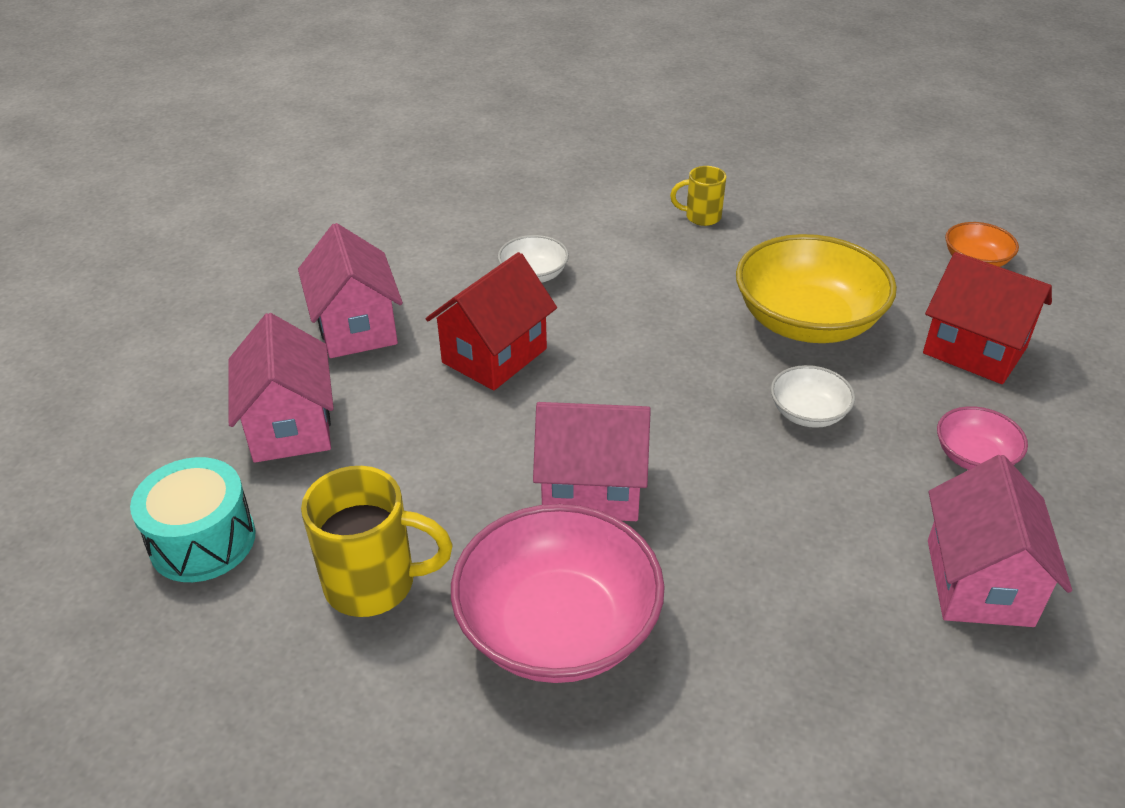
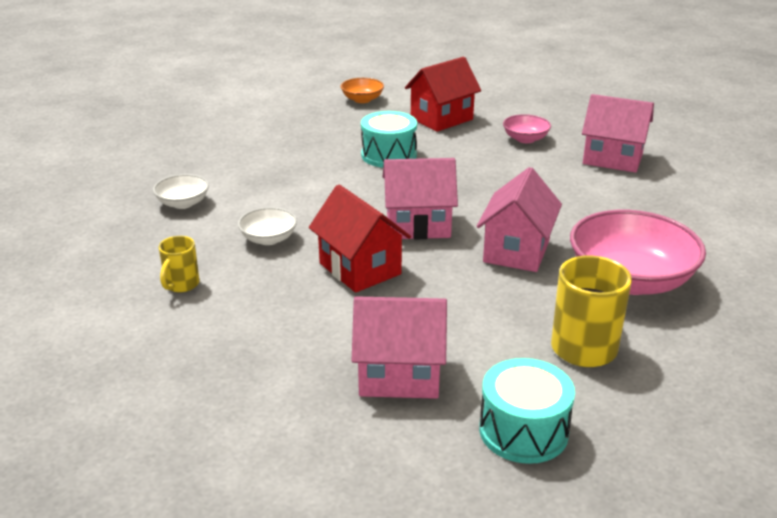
camera: 75 degrees left, 10 degrees down
pink house [298,223,403,358] -> pink house moved to [383,158,458,239]
yellow mug [670,166,726,226] -> yellow mug moved to [159,236,200,292]
yellow bowl [736,234,897,343] -> turquoise drum [361,111,417,168]
white bowl [771,365,855,428] -> white bowl moved to [153,174,209,209]

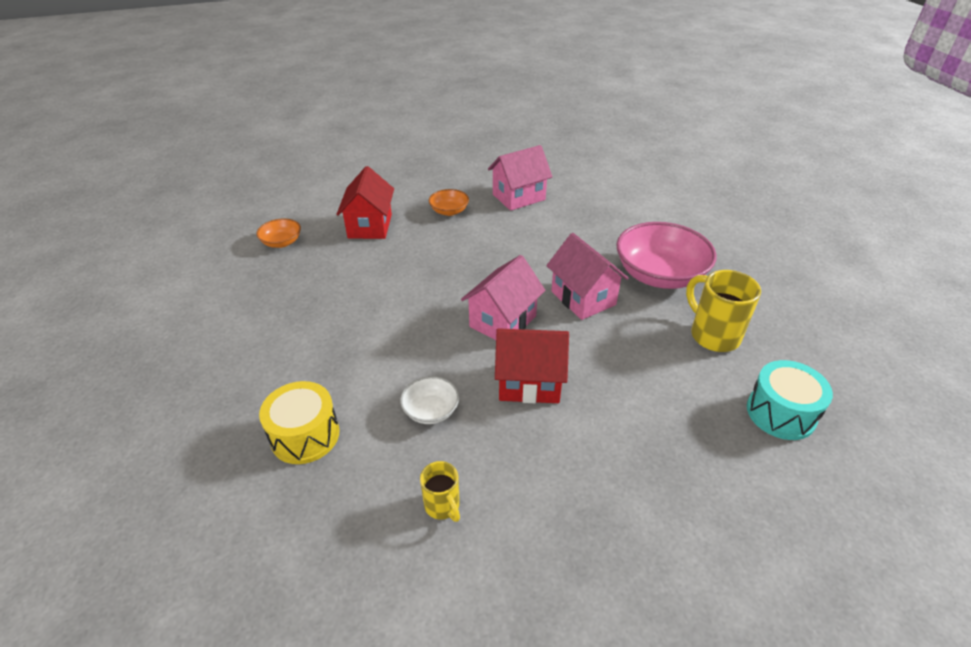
camera: 50 degrees left, 10 degrees up
white bowl [153,174,209,209] -> yellow drum [259,381,339,464]
pink house [352,296,447,399] -> none
turquoise drum [361,111,417,168] -> none
pink bowl [503,114,551,143] -> orange bowl [429,189,469,216]

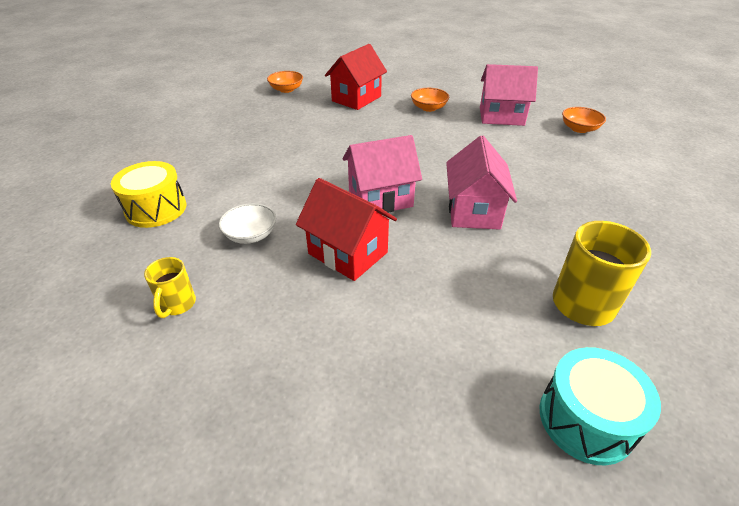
camera: 35 degrees right, 0 degrees up
pink bowl [616,222,717,289] -> none
none -> orange bowl [562,107,606,133]

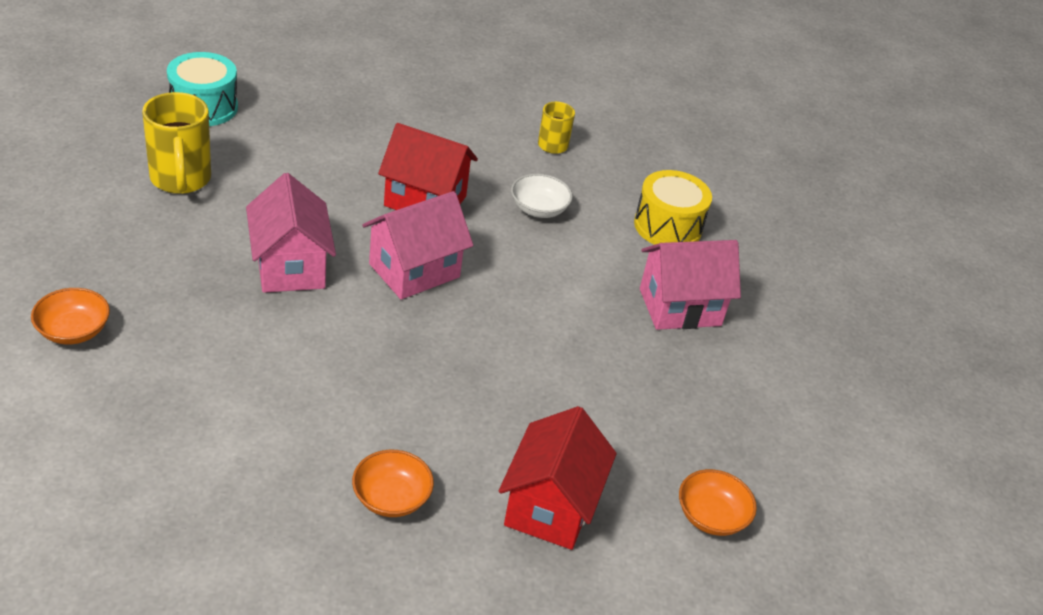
camera: 155 degrees right, 0 degrees up
pink house [480,64,538,126] -> pink house moved to [640,240,741,330]
orange bowl [562,107,606,133] -> orange bowl moved to [31,288,110,345]

